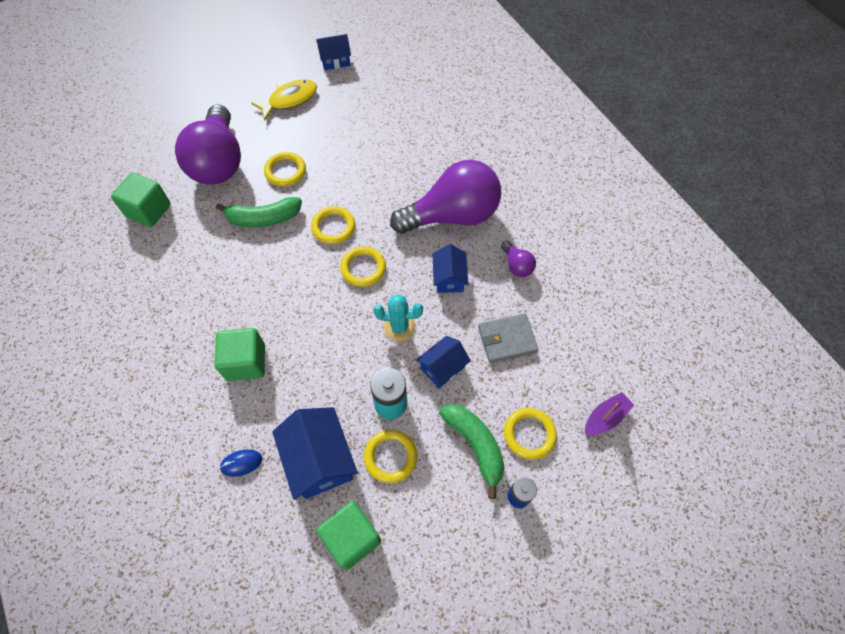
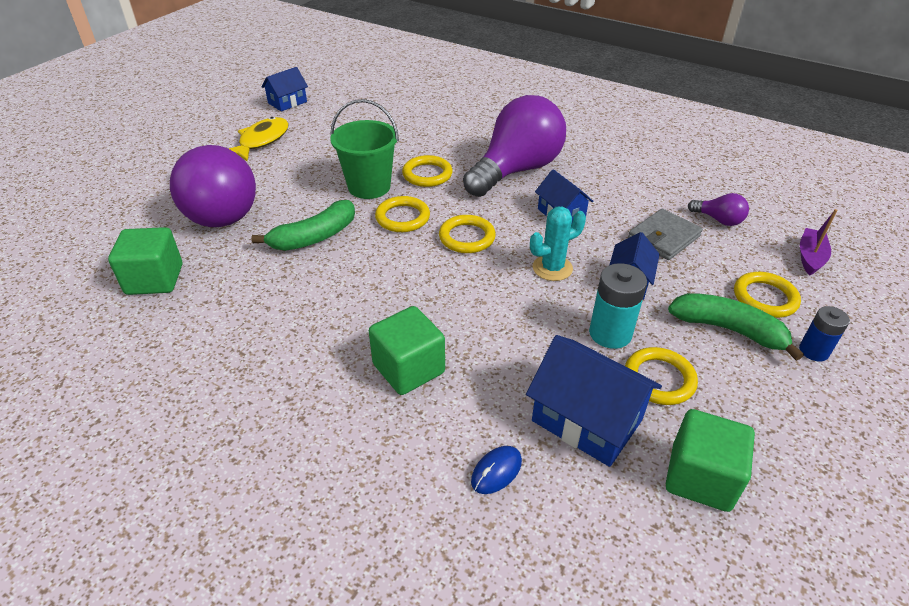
camera: 30 degrees left, 20 degrees down
yellow ring [264,152,306,187] -> yellow ring moved to [402,155,453,187]
purple light bulb [501,240,536,277] -> purple light bulb moved to [688,193,749,226]
none -> green bucket [330,99,399,199]

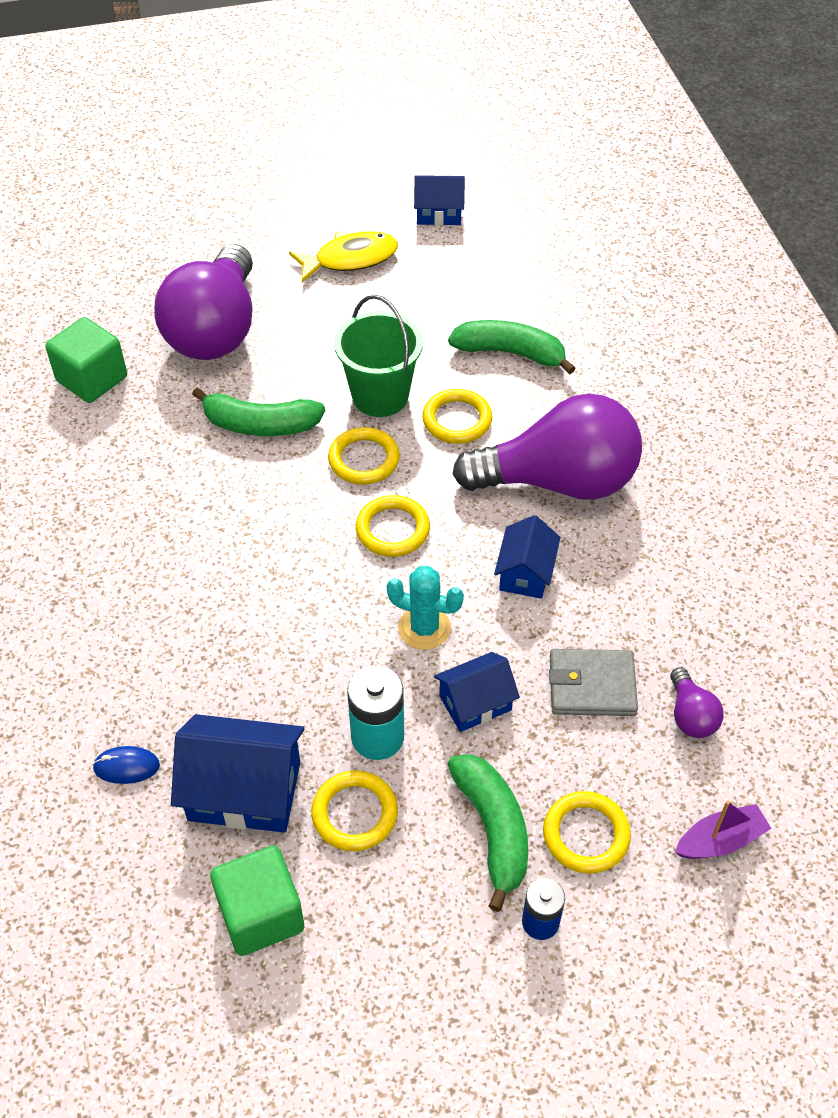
camera: 45 degrees right, 10 degrees up
green cube [369,306,445,395] -> none
blue house [526,335,662,467] -> blue house turned 75 degrees counterclockwise [171,714,305,833]
none -> green banana [448,320,576,374]

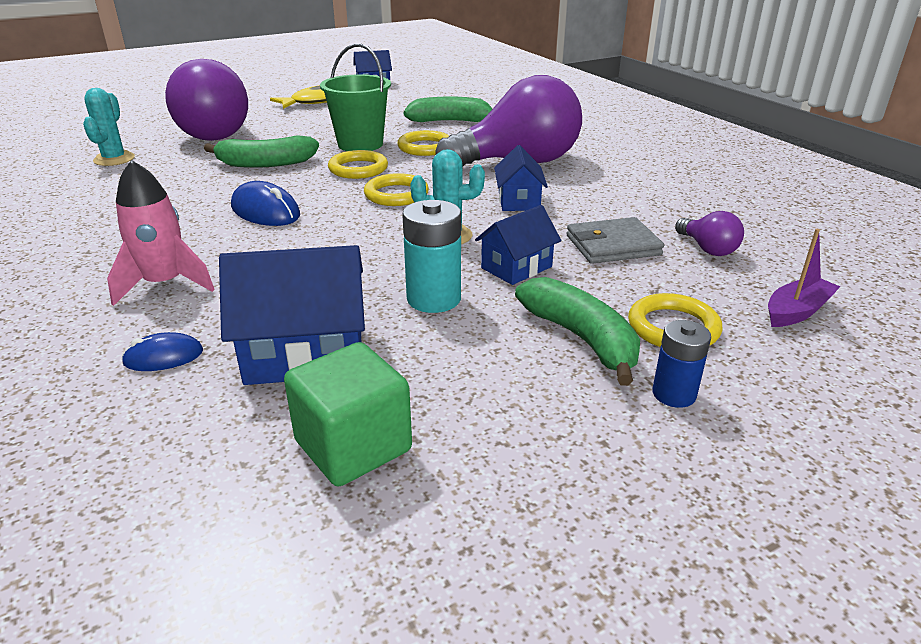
camera: 15 degrees left, 20 degrees down
green cube [45,317,127,403] -> turquoise cactus [83,88,135,166]
yellow ring [311,771,398,851] -> none
none -> pink rocket [107,160,215,306]
none -> blue mouse [231,181,300,226]

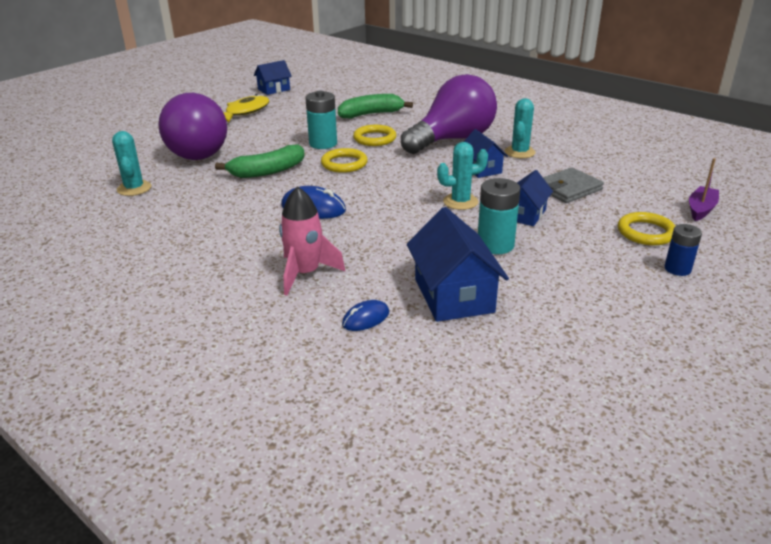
camera: 20 degrees left, 0 degrees up
blue house [219,245,365,385] -> blue house turned 75 degrees counterclockwise [407,207,509,322]
green cube [284,342,412,486] -> none
green bucket [320,44,391,151] -> turquoise battery [306,90,337,149]
yellow ring [364,173,429,206] -> none
green banana [515,277,640,386] -> none
purple light bulb [675,211,744,256] -> none
none -> turquoise cactus [505,98,536,158]

